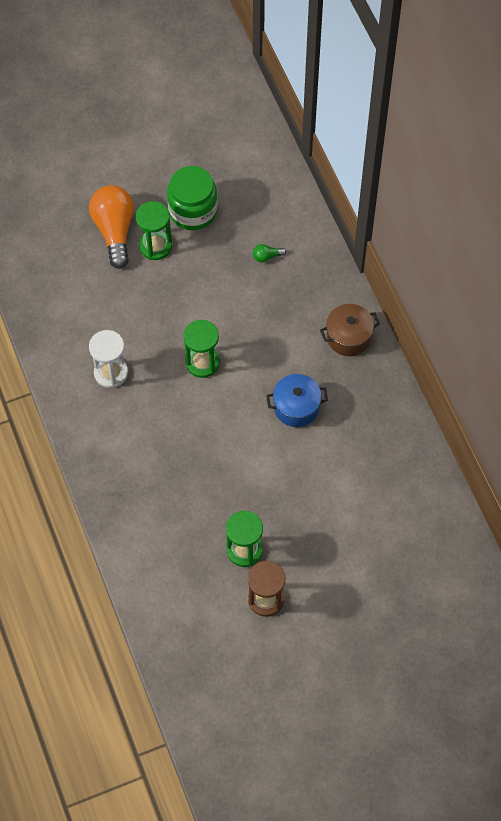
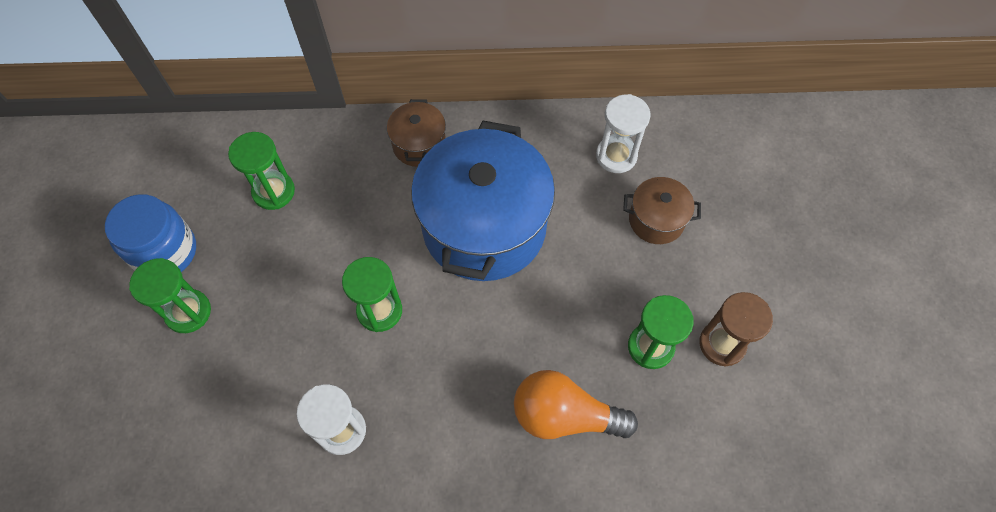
camera: 70 degrees left, 0 degrees up
orange light bulb [89,185,134,269] -> orange light bulb moved to [514,370,638,439]
green jar [167,166,218,230] -> blue jar [105,194,196,272]
green light bulb [253,244,287,262] -> green hourglass [228,132,295,210]
blue pot [266,374,328,427] -> blue pot [411,121,555,281], size x2.19
none -> white hourglass [596,94,651,173]
none -> brown pot [623,177,701,244]

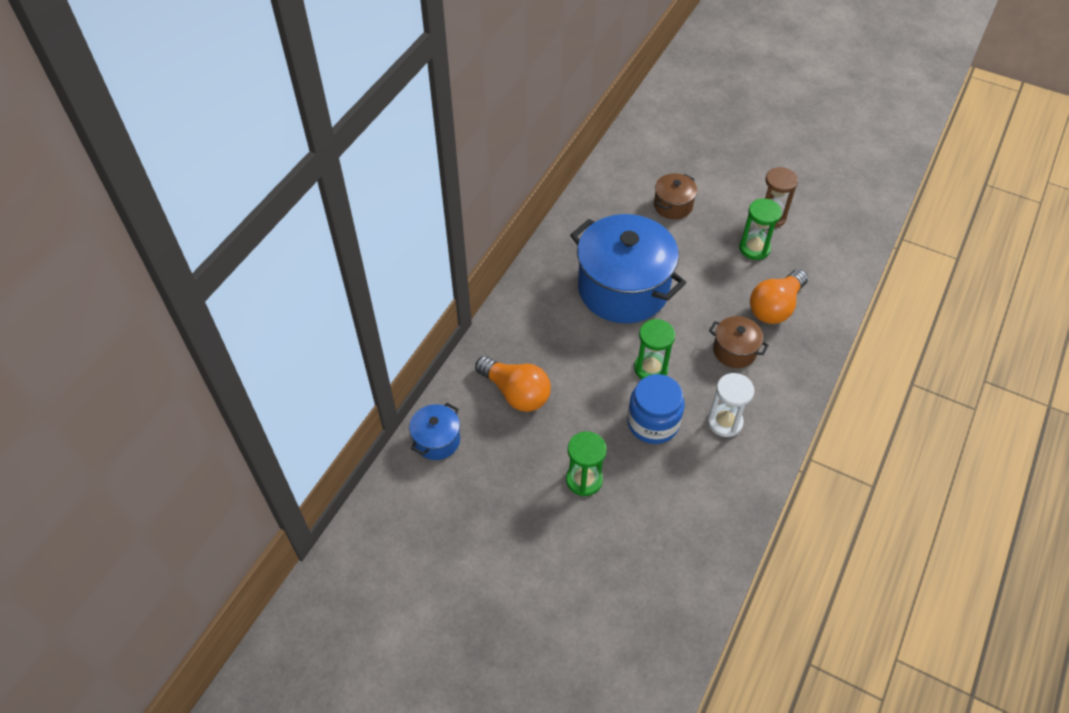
camera: 60 degrees left, 10 degrees down
blue jar [105,194,196,272] -> blue jar moved to [627,374,685,444]
green hourglass [228,132,295,210] -> orange light bulb [475,356,551,412]
brown pot [387,99,446,167] -> brown pot moved to [709,316,769,368]
white hourglass [596,94,651,173] -> none
none -> blue pot [409,403,460,460]

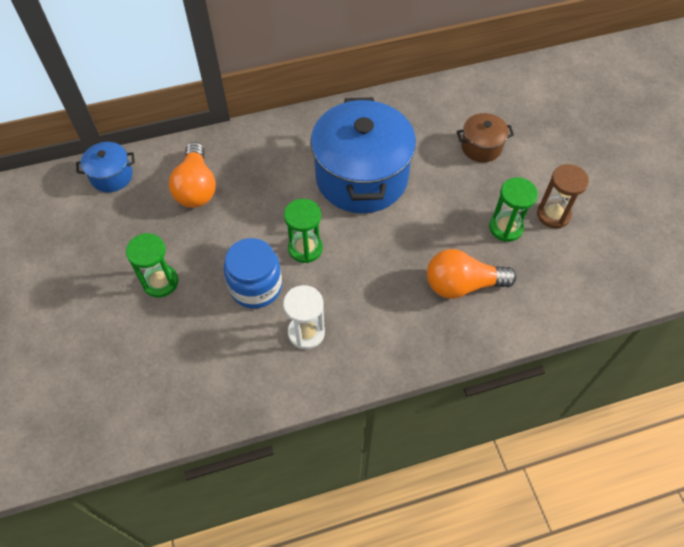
camera: 45 degrees right, 5 degrees up
brown pot [709,316,769,368] -> none

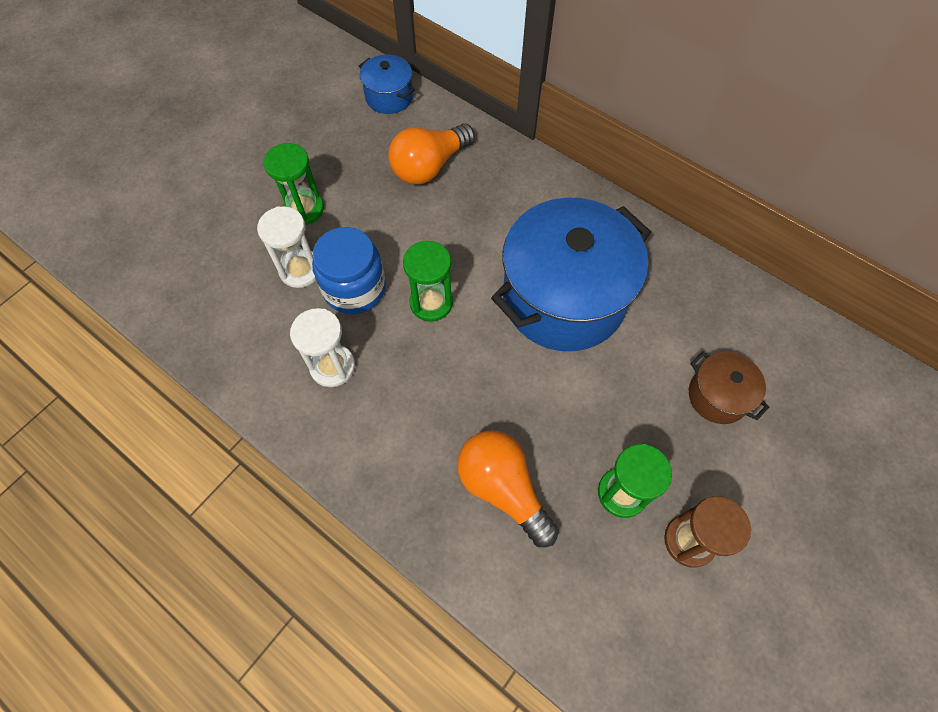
camera: 55 degrees right, 5 degrees up
none -> white hourglass [257,206,316,288]

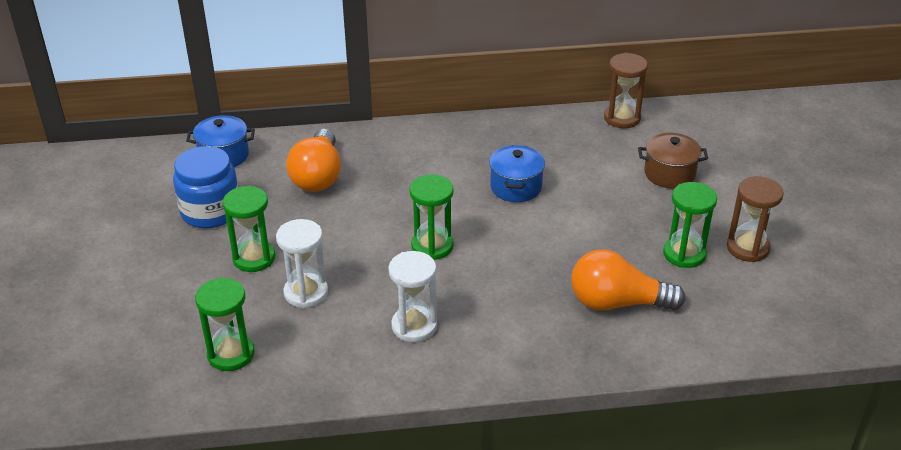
camera: 45 degrees left, 25 degrees down
blue jar [312,227,386,314] -> blue jar moved to [173,146,238,228]
blue pot [491,198,651,351] -> blue pot [489,145,545,202], size x0.46
none -> green hourglass [195,277,255,371]
none -> brown hourglass [604,53,648,128]

